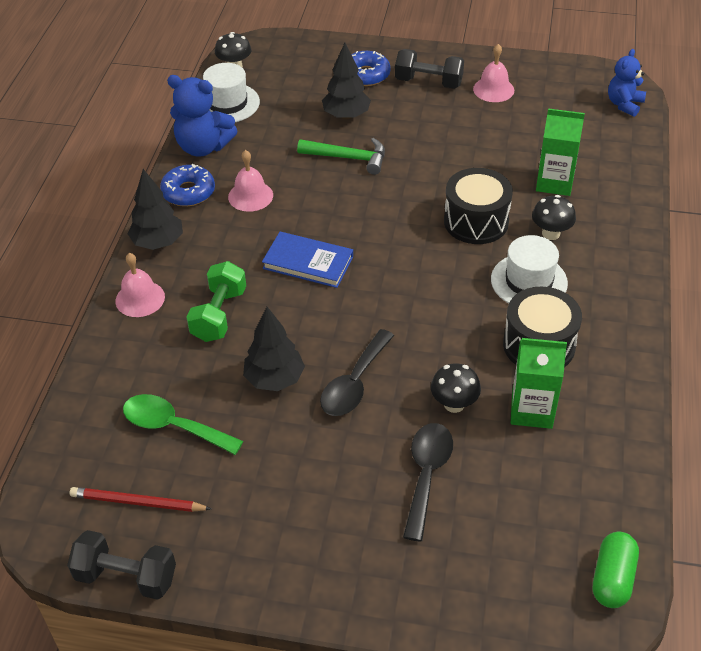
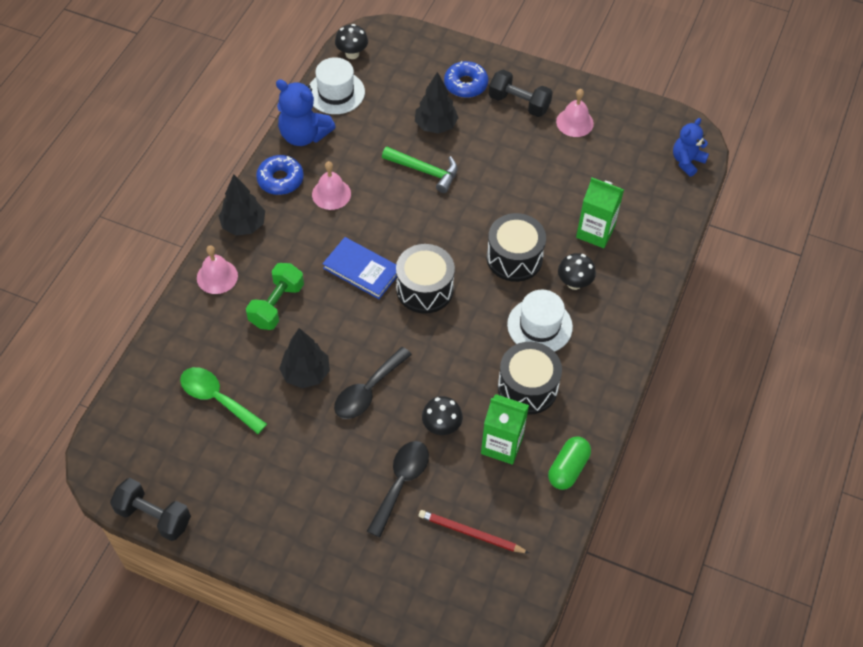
camera: 10 degrees right, 10 degrees up
red pencil [70,487,211,512] -> red pencil moved to [419,510,529,553]
green capsule [593,532,639,608] -> green capsule moved to [548,437,591,490]
none -> black drum [396,244,455,314]

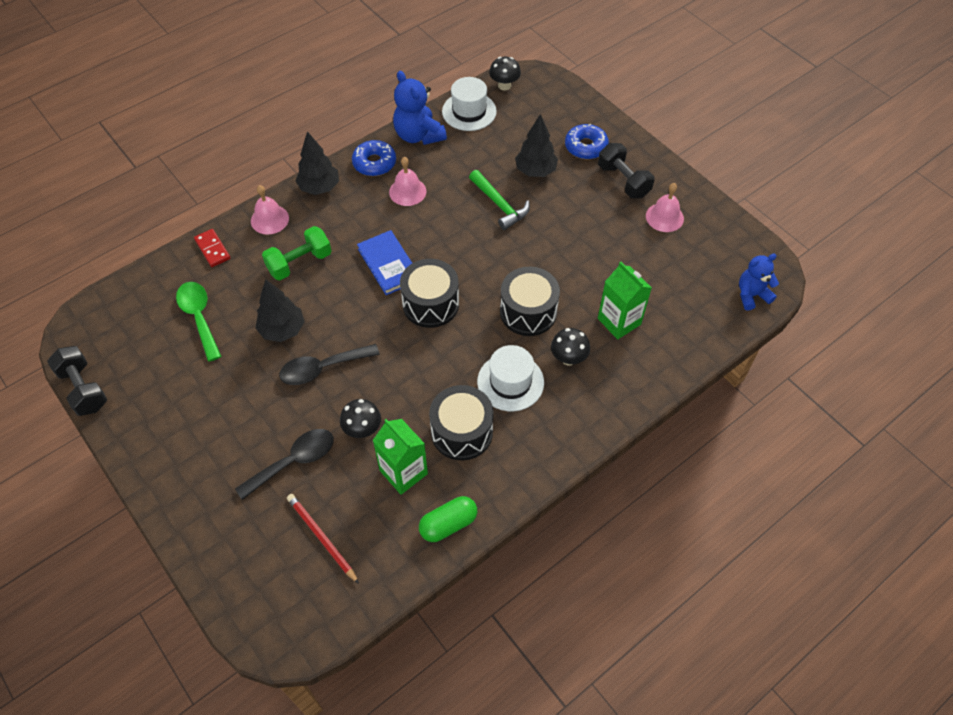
camera: 30 degrees right, 0 degrees up
none -> red domino [194,229,230,267]

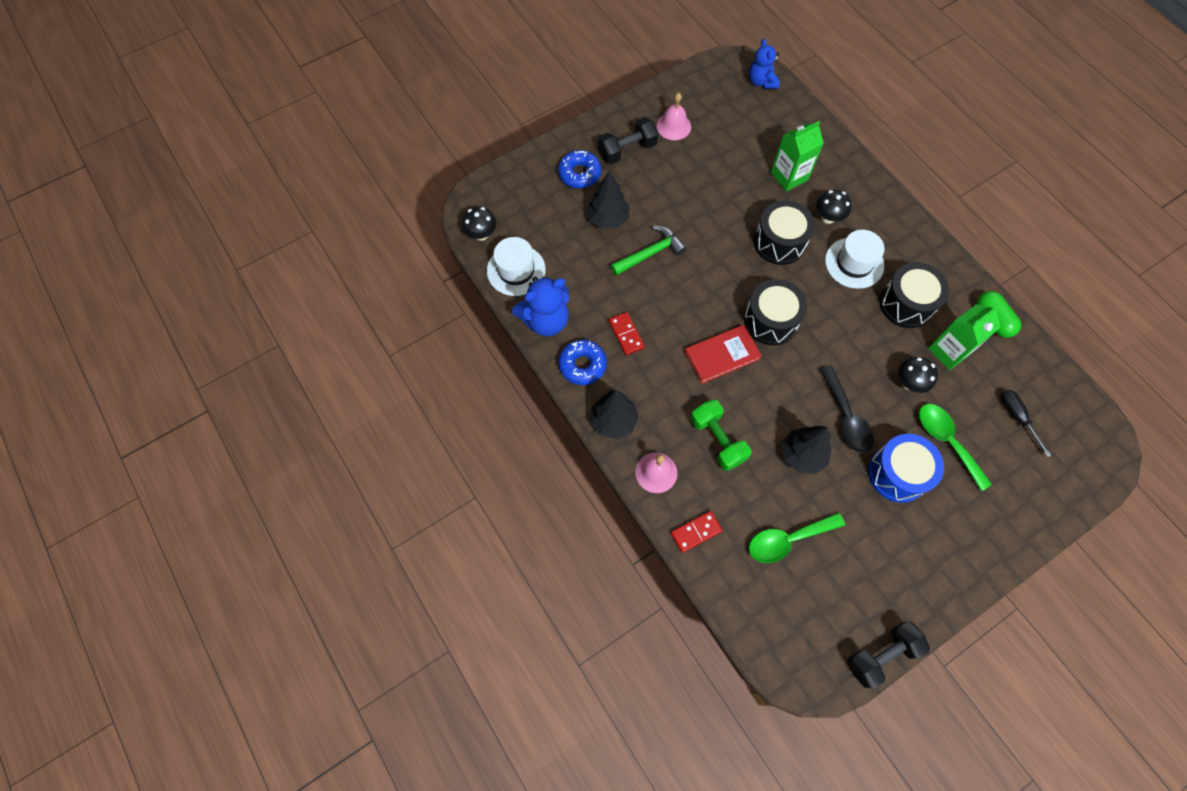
camera: 85 degrees left, 10 degrees up
black spoon [235,429,334,500] -> green spoon [919,404,992,491]
red pencil [287,494,359,584] -> black screwdriver [1000,390,1051,457]
blue book [357,230,412,295] -> red book [685,325,762,384]
pink bell [389,157,426,206] -> red domino [609,312,645,355]
none -> blue drum [868,434,944,503]

